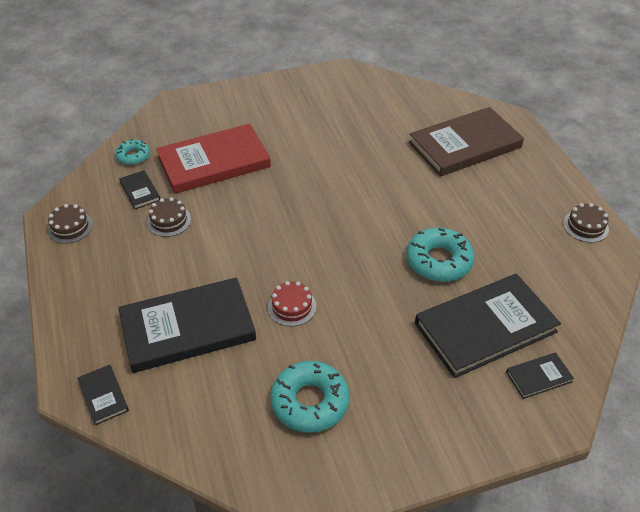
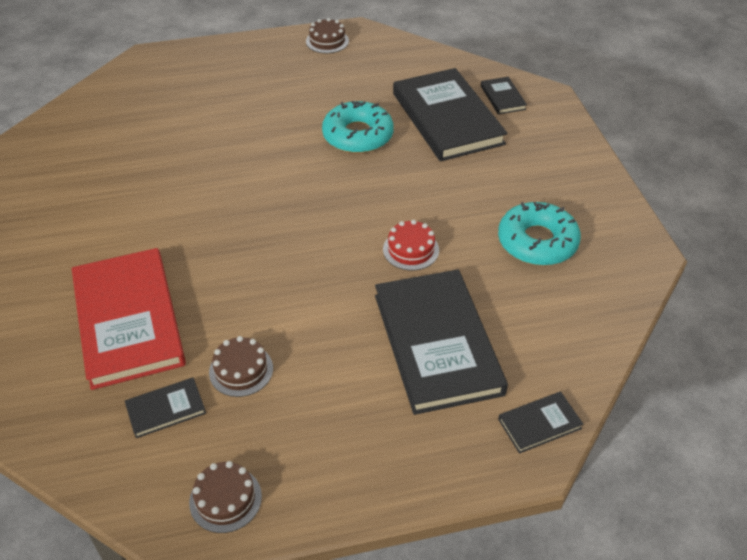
camera: 85 degrees left, 0 degrees up
turquoise donut [115,139,150,165] -> none
brown book [409,107,524,177] -> none

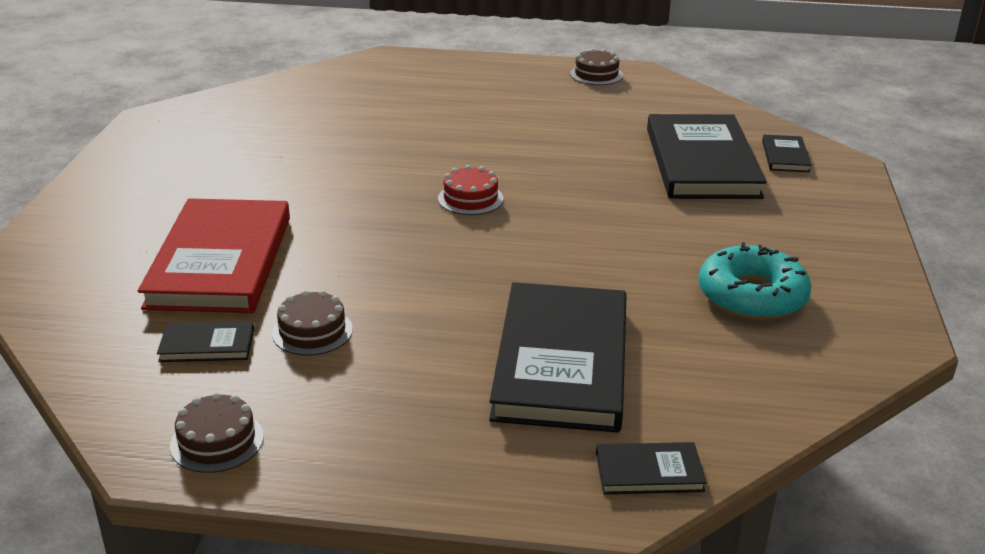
camera: 20 degrees right, 15 degrees down
turquoise donut [322,101,394,153] -> none
red cake [383,220,439,270] -> red cake moved to [438,165,504,215]

